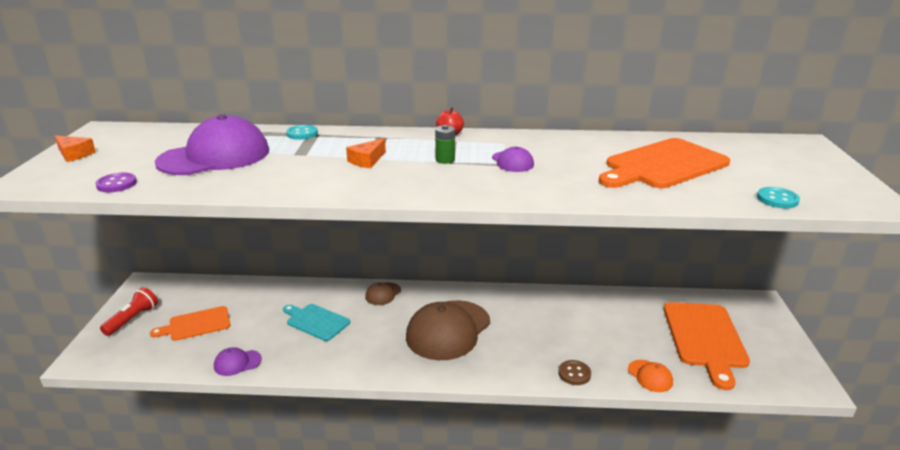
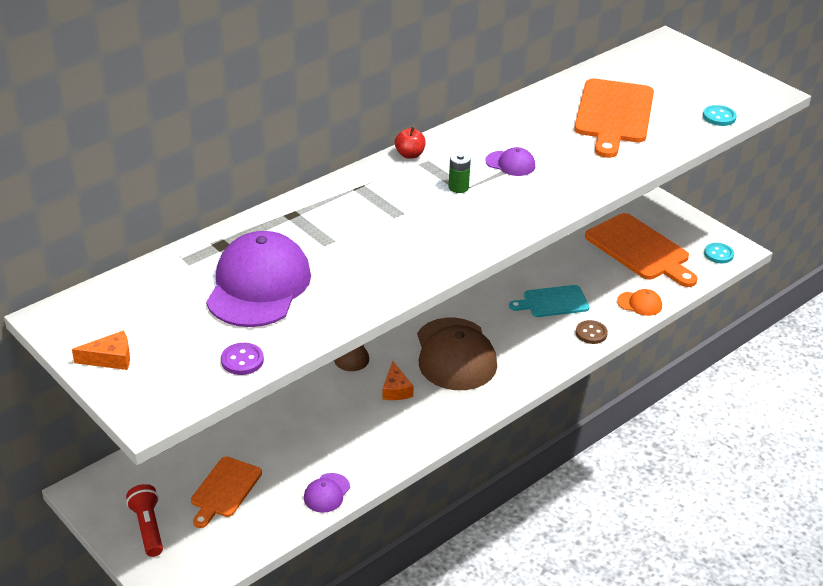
camera: 45 degrees left, 10 degrees up
turquoise cutting board [283,304,350,341] -> turquoise cutting board moved to [509,285,589,317]
turquoise button [286,125,318,140] -> turquoise button moved to [704,243,734,263]
orange cheese [346,138,386,168] -> orange cheese moved to [382,361,414,400]

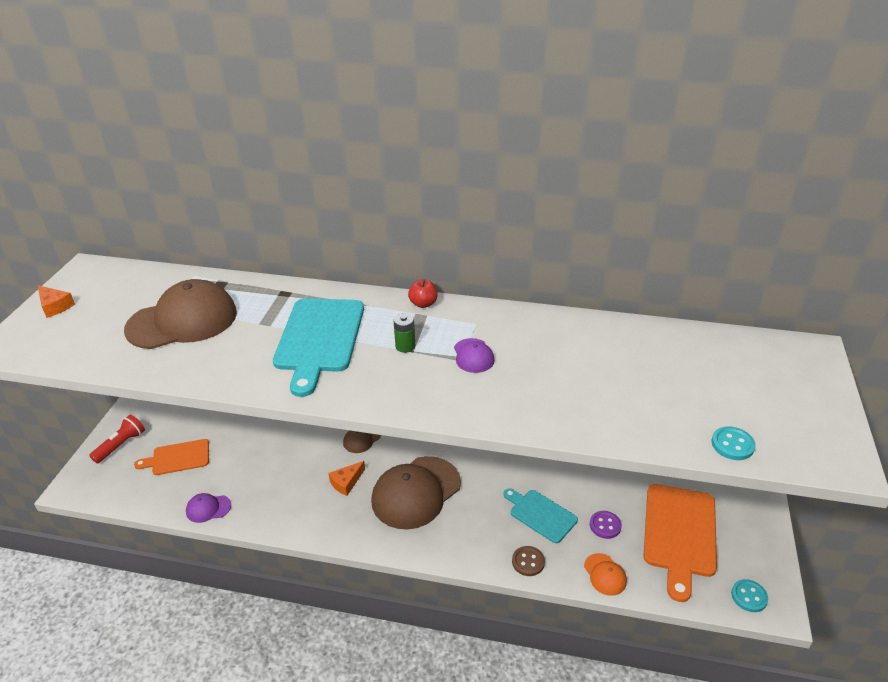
camera: 55 degrees right, 0 degrees up
purple cap [206,231,311,327] -> brown cap [124,279,237,349]
purple button [221,343,264,375] -> purple button moved to [590,511,622,539]
orange cutting board [574,78,654,158] -> none
none -> turquoise cutting board [273,298,364,397]

